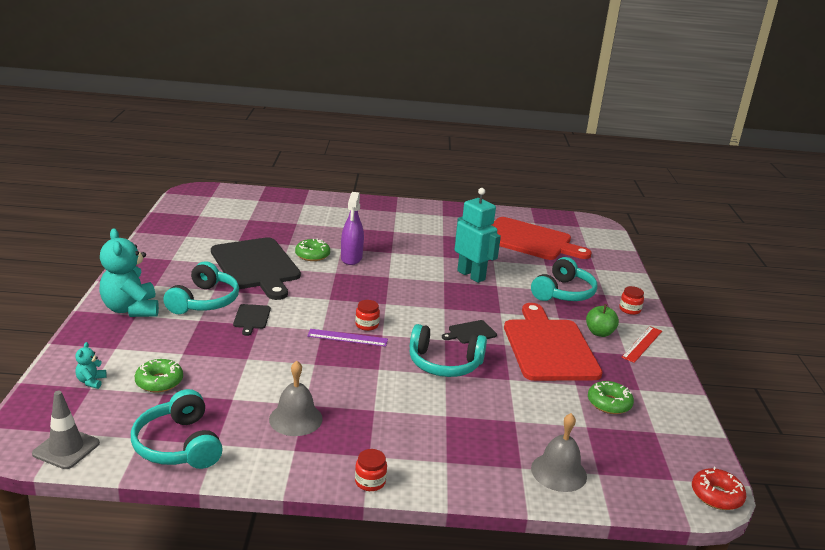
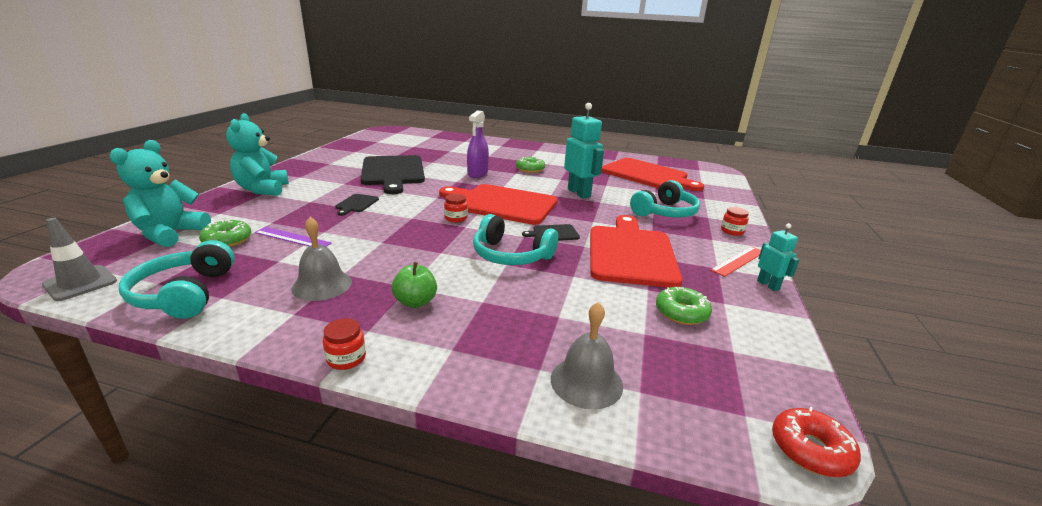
camera: 15 degrees right, 0 degrees up
turquoise teddy bear [75,342,107,389] -> turquoise teddy bear [109,140,211,247], size x2.31
turquoise headphones [163,261,239,314] -> none
green donut [295,238,330,261] -> green donut moved to [516,156,545,173]
purple ruler [307,329,388,347] -> purple ruler moved to [255,227,332,247]
green apple [586,304,619,337] -> green apple moved to [392,262,437,308]
none -> red cutting board [439,184,558,225]
none -> turquoise robot [757,223,800,291]

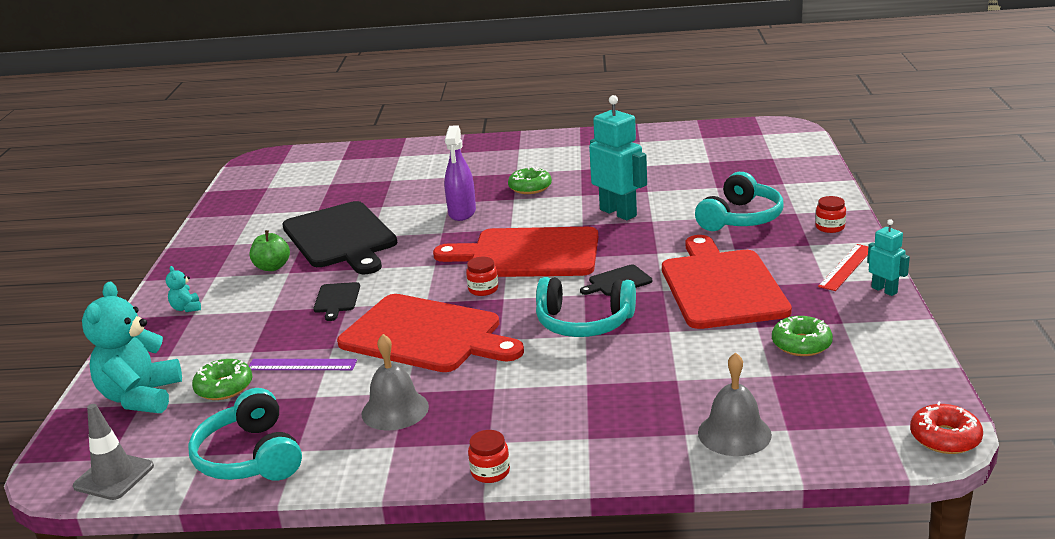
camera: 10 degrees left, 0 degrees up
turquoise teddy bear [226,113,289,196] -> turquoise teddy bear [166,266,201,312], size x0.43
green apple [392,262,437,308] -> green apple moved to [250,230,290,271]
red cutting board [601,158,704,191] -> red cutting board moved to [337,294,524,372]

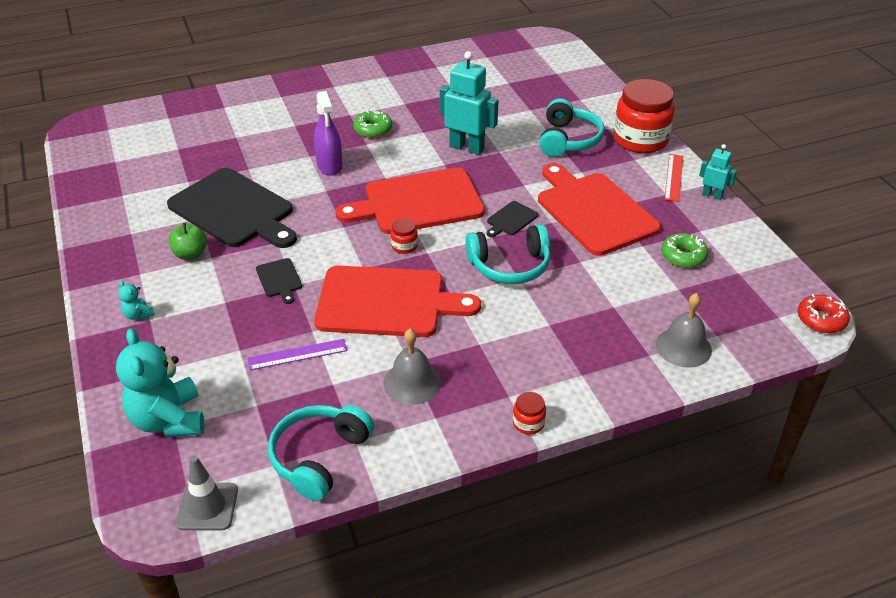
camera: 25 degrees left, 15 degrees up
turquoise headphones [188,388,302,481] -> turquoise headphones turned 75 degrees clockwise [268,405,374,501]
green donut [192,359,253,400] -> none
red jar [815,196,846,233] -> red jar [614,79,675,153], size x2.38

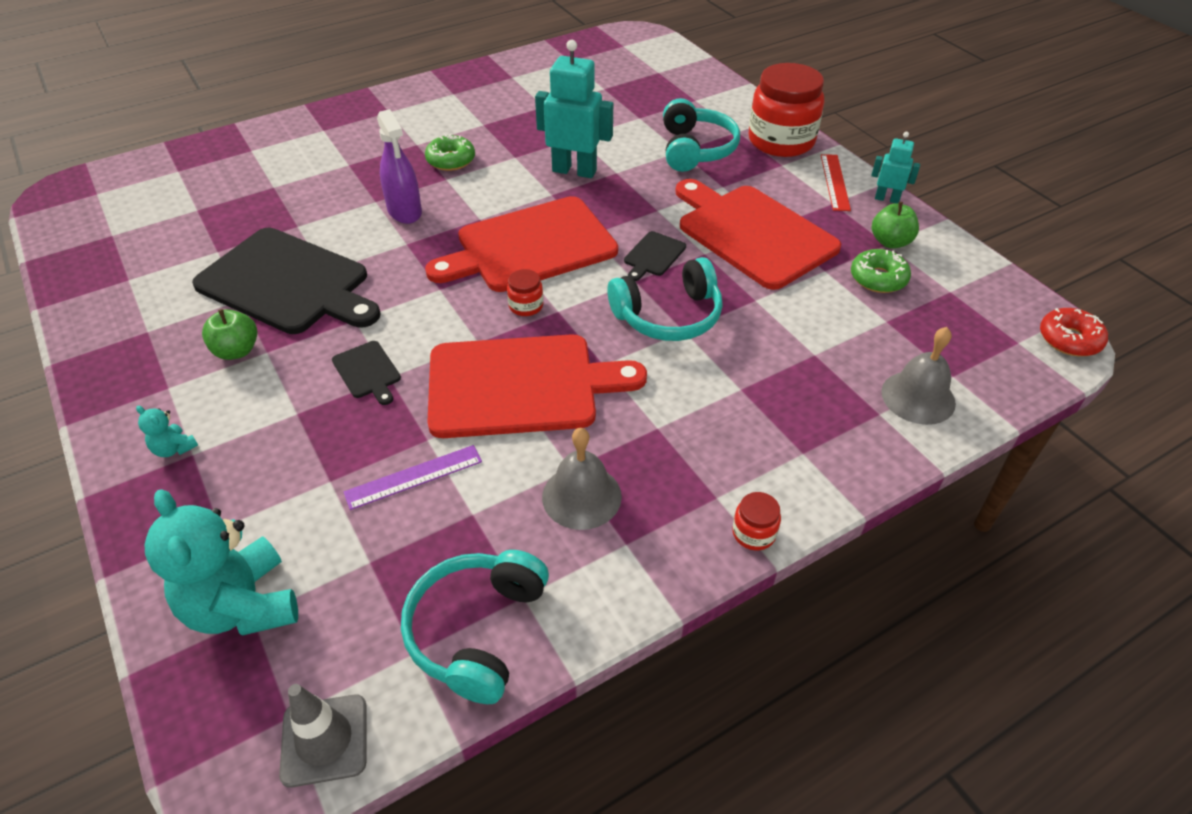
camera: 10 degrees left, 5 degrees up
none -> green apple [872,202,919,248]

